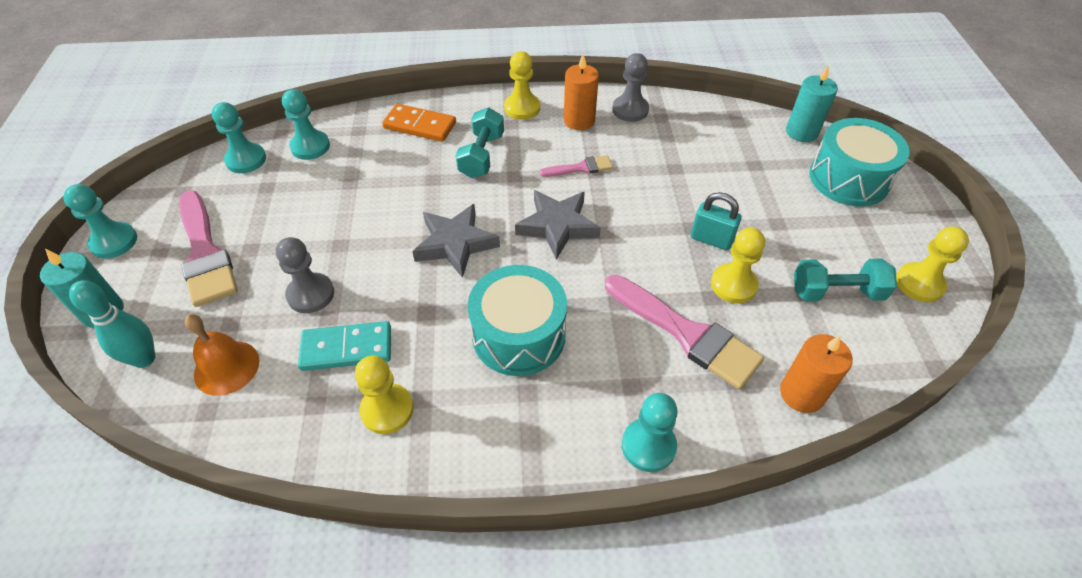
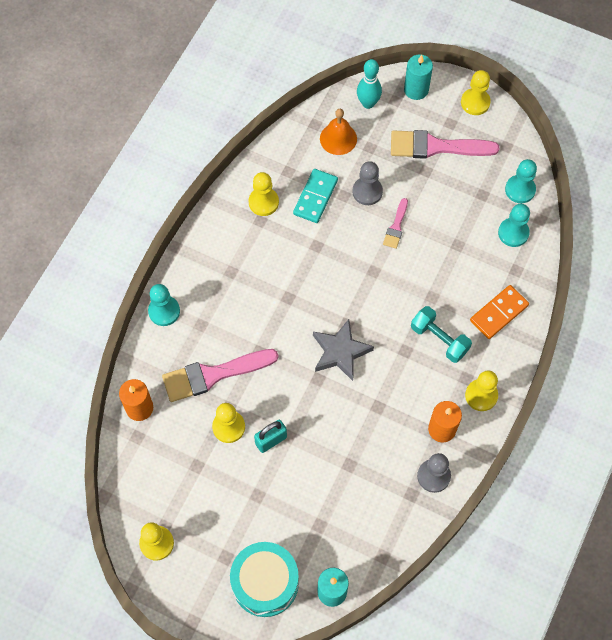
camera: 120 degrees right, 15 degrees up
turquoise pawn [63,184,137,259] -> yellow pawn [461,70,491,115]
grey star [412,204,500,278] -> none
turquoise drum [468,265,567,376] -> none
pink brush [540,155,613,177] -> pink brush moved to [383,198,408,249]
turquoise dumbbell [794,259,897,302] -> none

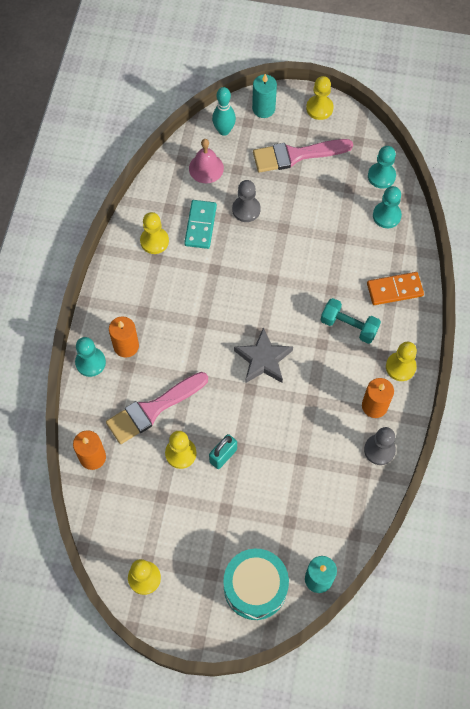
camera: 15 degrees left, 0 degrees up
orange bell [320,109,357,155] -> pink bell [189,139,224,183]
pink brush [383,198,408,249] -> none
orange domino [470,285,529,339] -> orange domino turned 45 degrees clockwise [367,272,424,305]
none -> orange candle [109,317,139,357]

